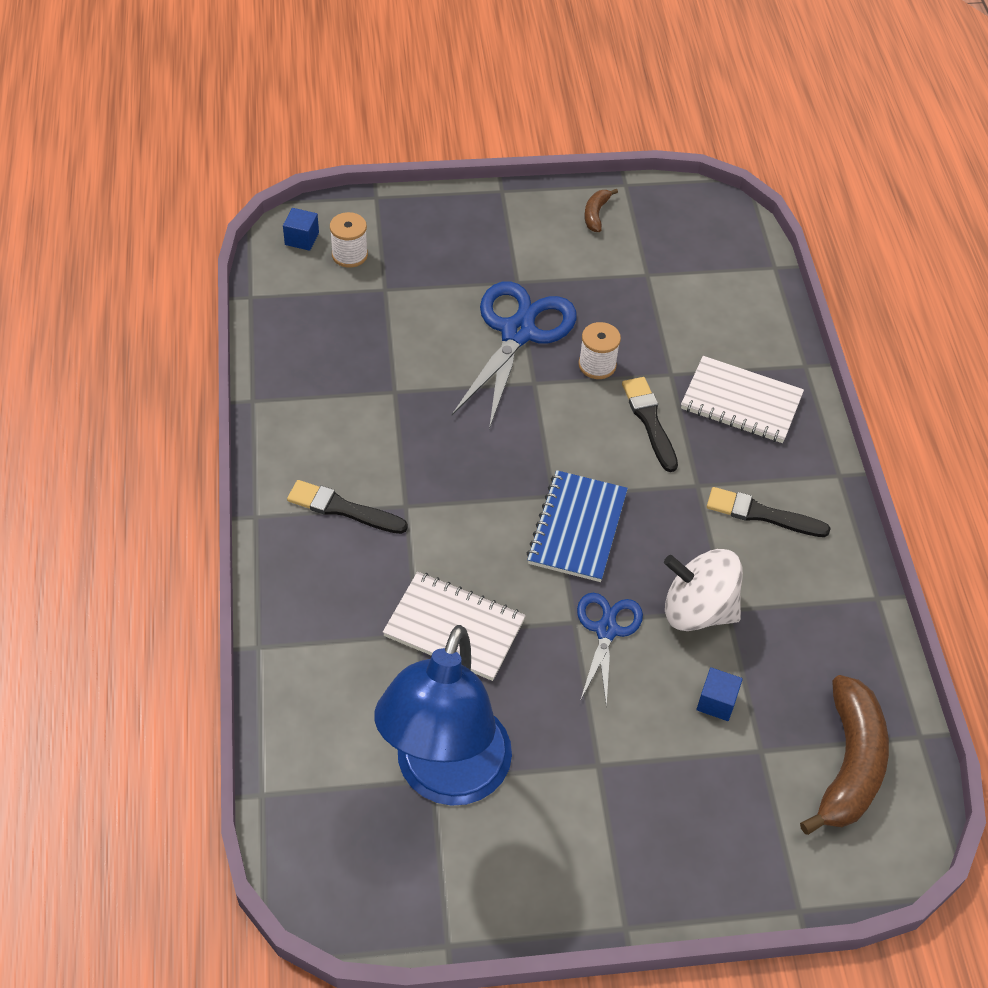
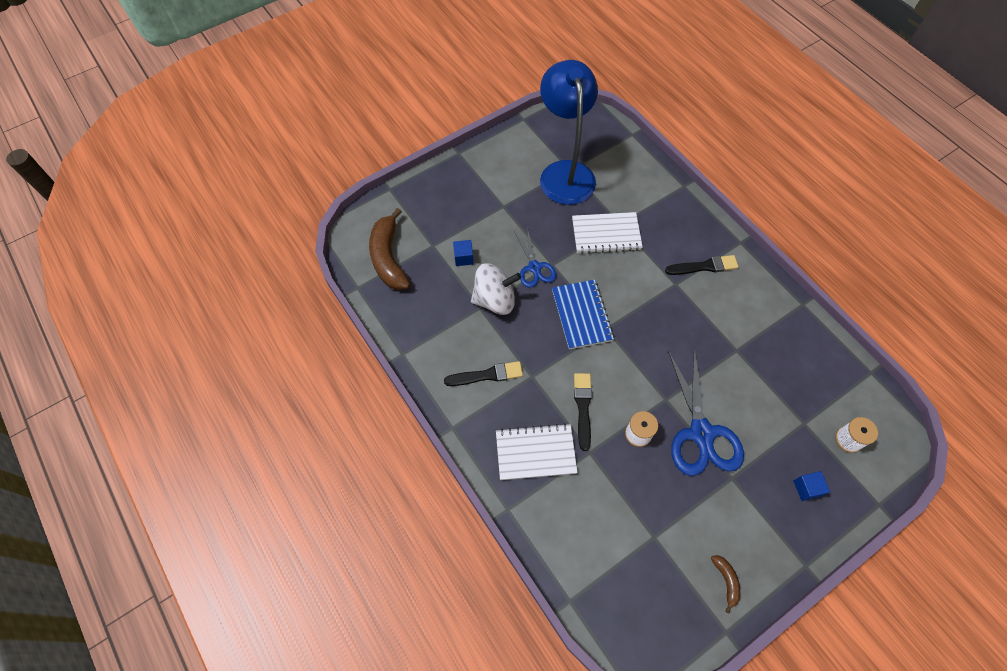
camera: 155 degrees right, 10 degrees up
blue cube [283,208,319,251] -> blue cube moved to [793,471,830,501]
black brush [622,377,678,472] -> black brush turned 135 degrees counterclockwise [574,373,592,451]

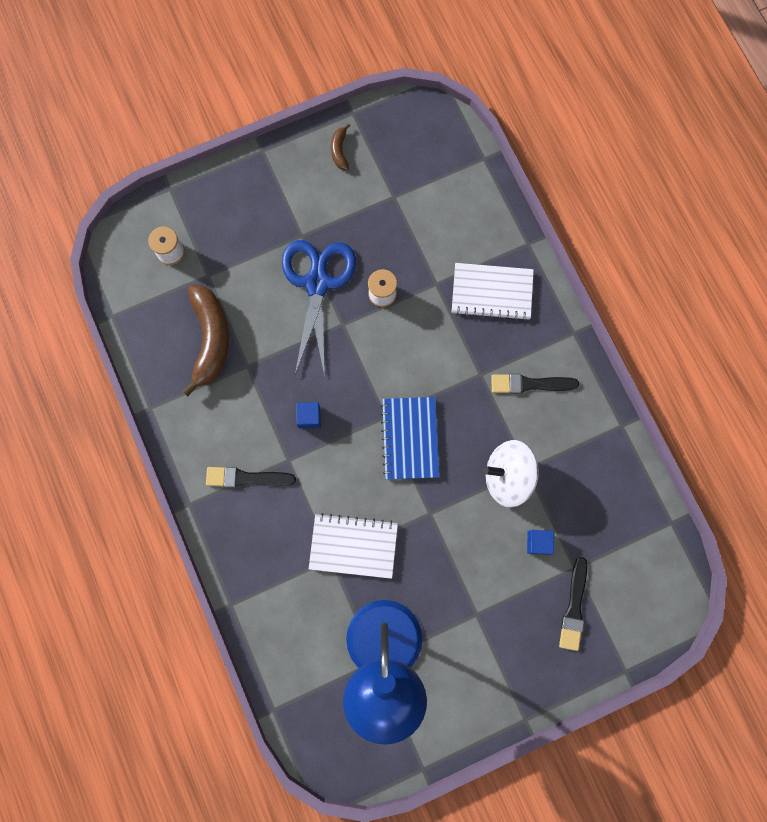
camera: 170 degrees left, 15 degrees up
brown banana [369,208,410,290] -> brown banana moved to [182,285,229,396]
blue scissors [514,227,556,288] -> none
black brush [574,373,592,451] -> black brush moved to [559,557,587,651]
blue cube [793,471,830,501] -> blue cube moved to [296,402,321,428]

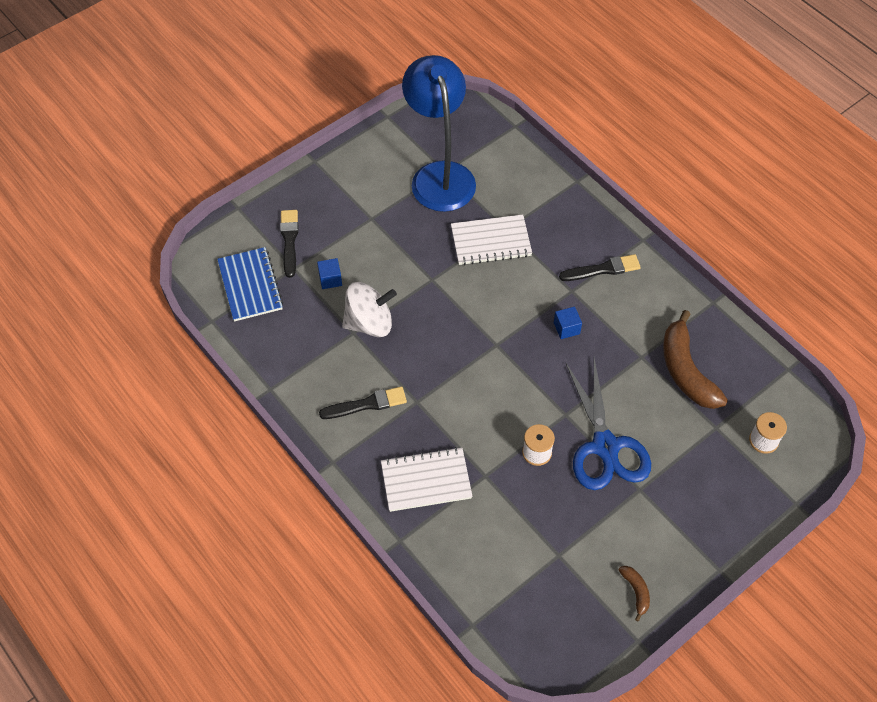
camera: 165 degrees right, 20 degrees down
blue notebook [380,397,439,480] -> blue notebook moved to [217,247,283,321]

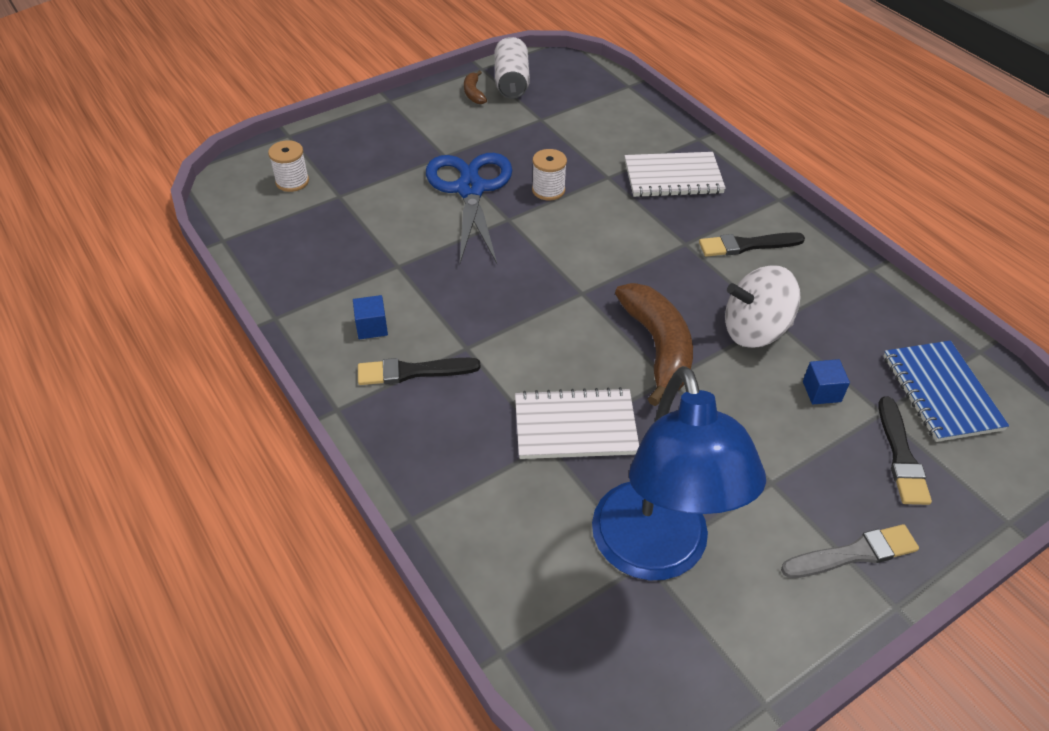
camera: 175 degrees left, 10 degrees down
blue cube [554,306,582,339] -> blue cube moved to [353,295,388,339]
brown banana [663,310,728,409] -> brown banana moved to [615,283,693,406]
none -> white can [495,37,530,99]
none -> grey brush [781,524,919,578]

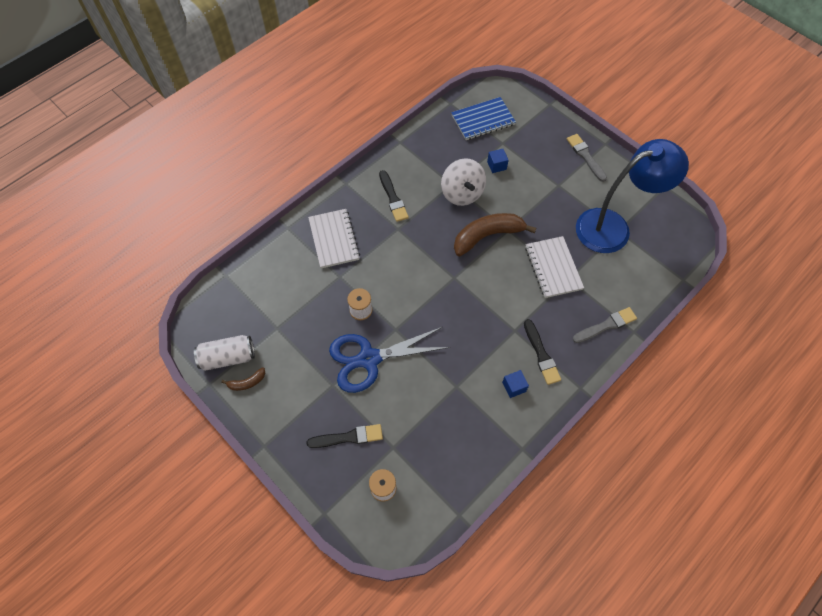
camera: 100 degrees left, 15 degrees up
black brush [878,396,932,505] -> black brush moved to [306,424,383,448]
none -> grey brush [573,307,637,343]

